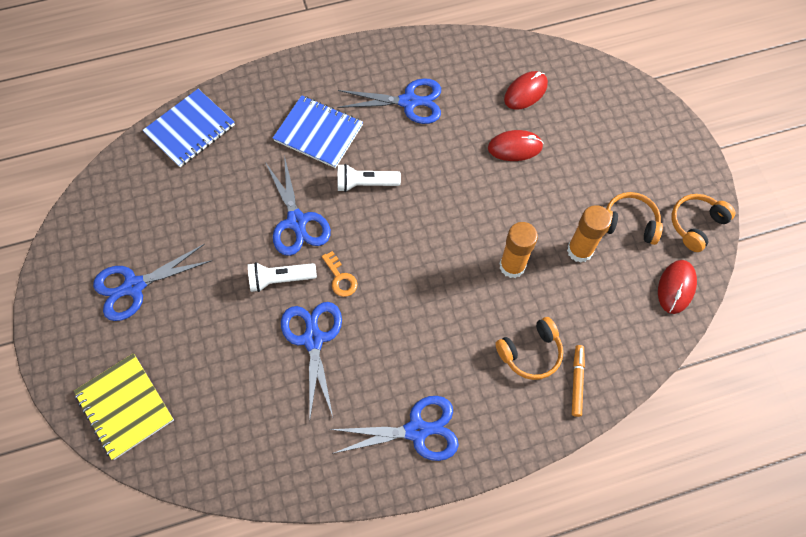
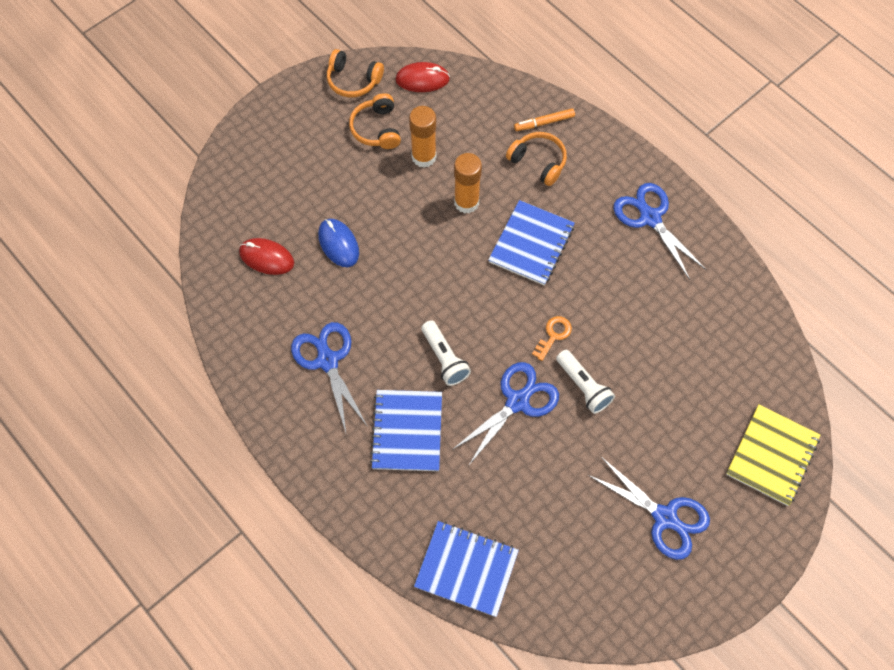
camera: 115 degrees left, 0 degrees up
blue scissors [281,302,342,418] -> none
red mouse [488,130,543,161] -> blue mouse [318,219,359,267]
none -> blue notebook [488,200,575,285]

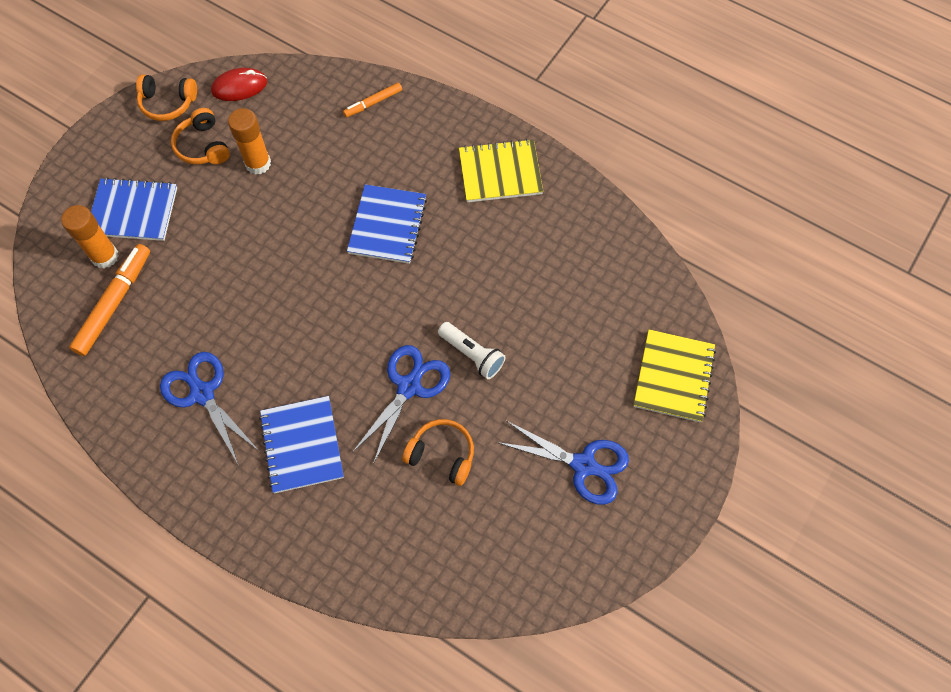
camera: 15 degrees left, 0 degrees up
red mouse [239,238,294,275] -> orange marker [69,244,150,356]
blue mouse [318,219,359,267] -> none
blue notebook [414,521,519,617] -> blue notebook moved to [91,177,177,241]
white flashlight [421,320,471,386] -> none
orange glue stick [454,153,482,214] -> orange glue stick moved to [61,205,119,269]
orange headphones [506,132,567,186] -> orange headphones moved to [402,419,474,486]
orange key [532,316,572,361] -> none
blue scissors [613,183,706,280] -> yellow notebook [459,139,543,202]

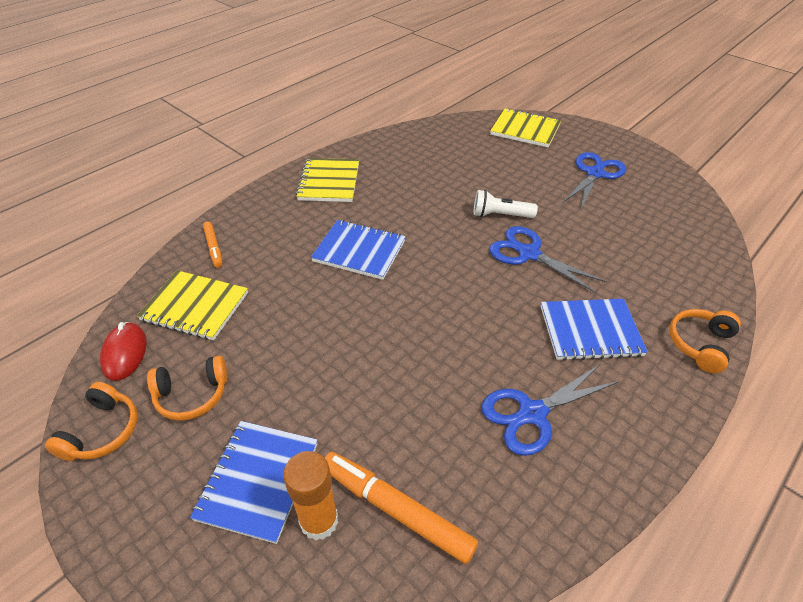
camera: 80 degrees left, 20 degrees down
orange glue stick [228,108,271,175] -> none
orange headphones [402,419,474,486] -> orange headphones moved to [669,309,741,373]
white flashlight [438,322,506,379] -> white flashlight turned 135 degrees counterclockwise [473,190,538,218]
none -> yellow notebook [137,270,248,340]

